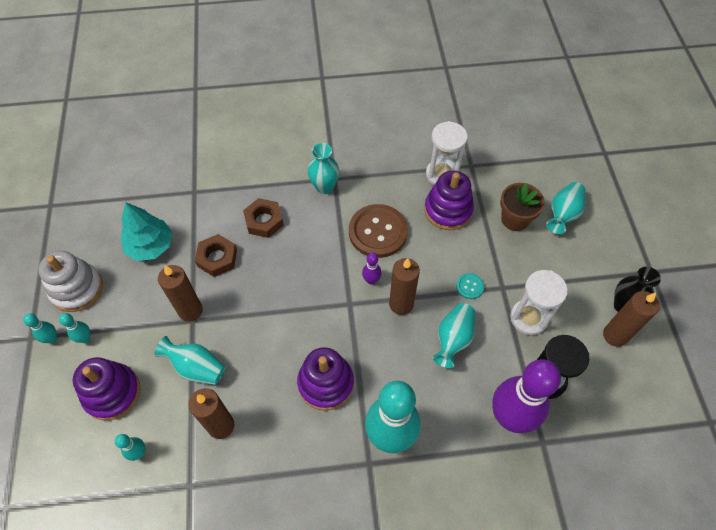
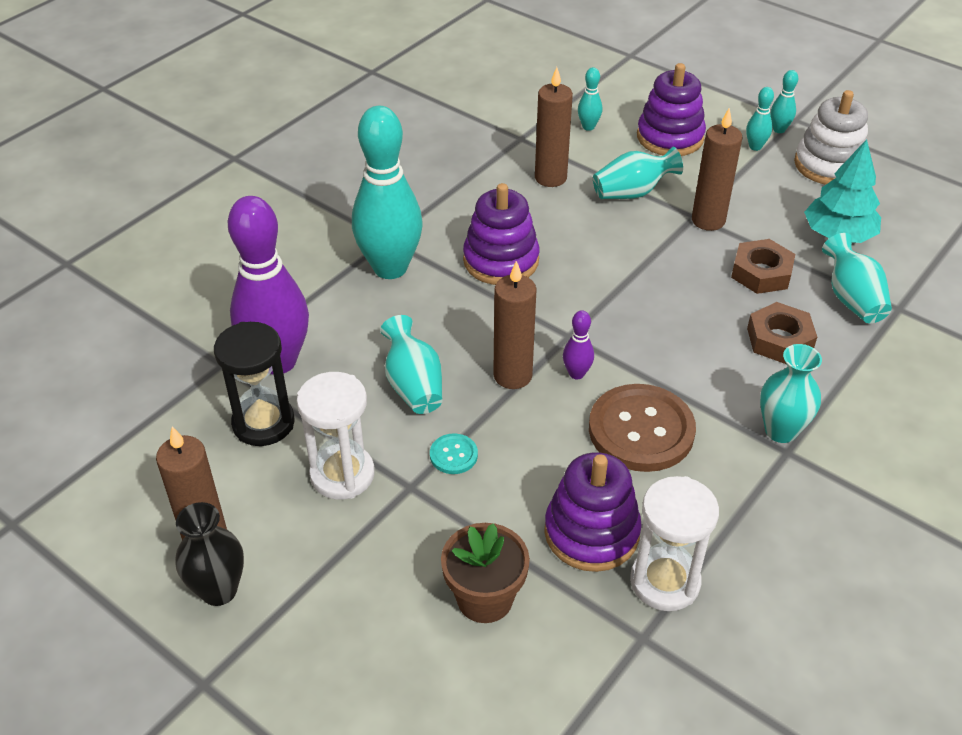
camera: 135 degrees right, 15 degrees down
turquoise vase [546,182,586,234] -> turquoise vase moved to [822,233,892,323]

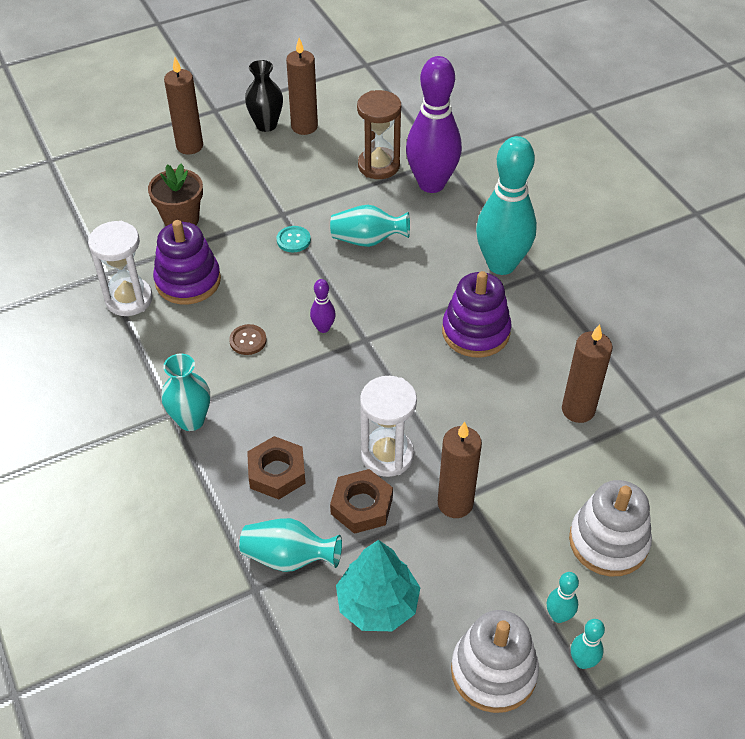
camera: 115 degrees right, 5 degrees up
black hourglass [214,322,295,446] -> brown hourglass [357,90,401,179]
white hourglass [297,372,375,500] -> white hourglass moved to [360,376,417,477]
brown candle [493,261,537,389] -> brown candle moved to [164,57,203,154]
turquoise bowling pin [578,67,602,131] -> none
brown button [589,384,696,472] -> brown button [229,324,267,355], size x0.45
turquoise vase [593,147,683,199] -> none
purple stacking toy [637,63,706,156] -> white stacking toy [569,480,652,576]

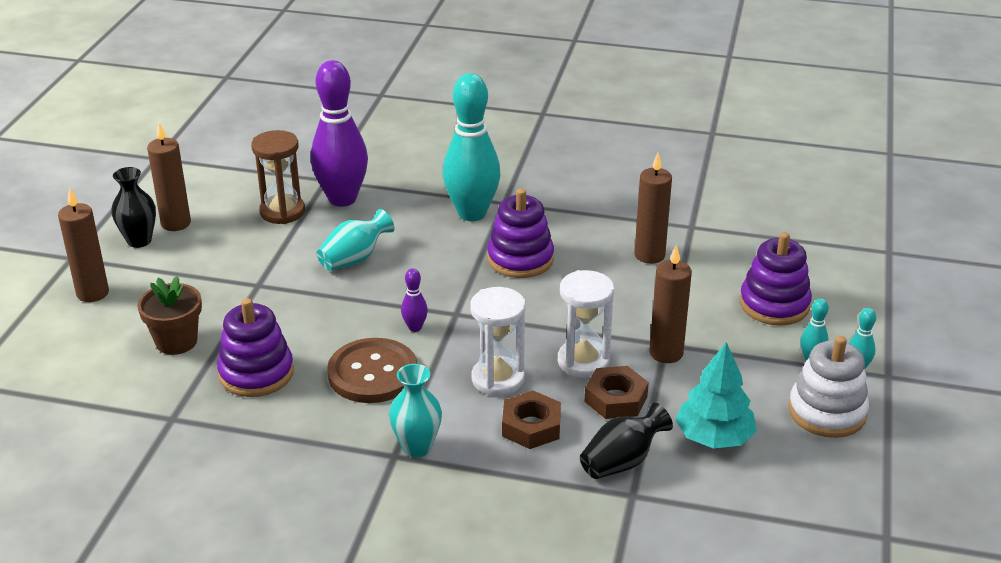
camera: 50 degrees left, 15 degrees down
white hourglass [88,221,153,316] -> white hourglass moved to [470,287,526,396]
brown button [229,324,267,355] -> brown button [328,338,417,403], size x2.24
turquoise vase [239,518,342,572] -> black vase [580,403,673,479]
turquoise button [277,226,311,252] -> none
white stacking toy [569,480,652,576] -> purple stacking toy [740,232,812,326]

